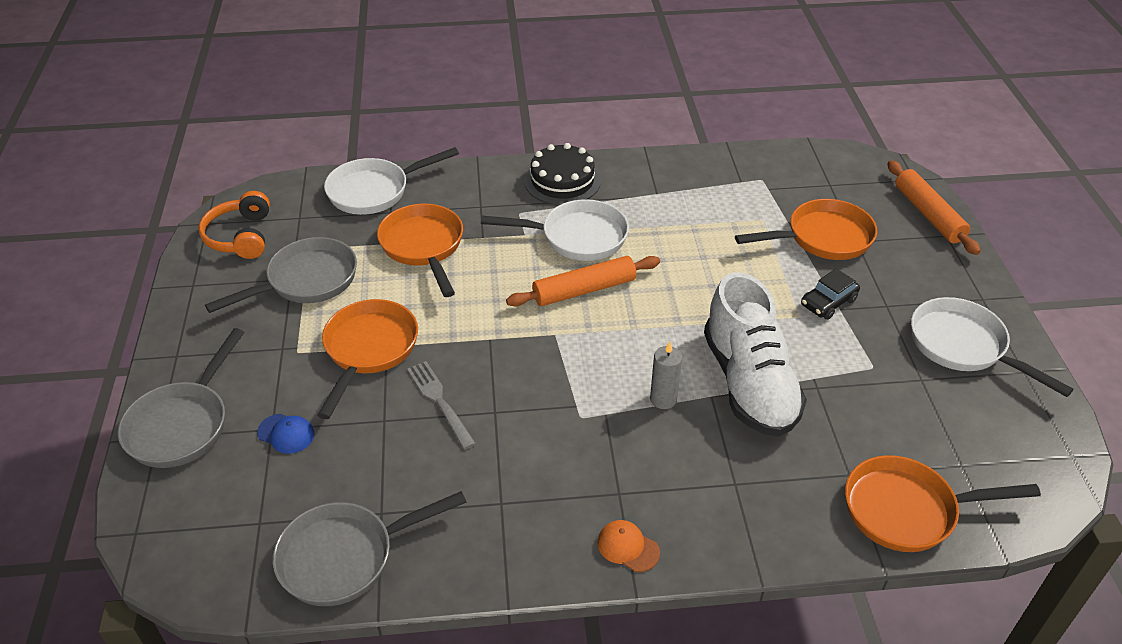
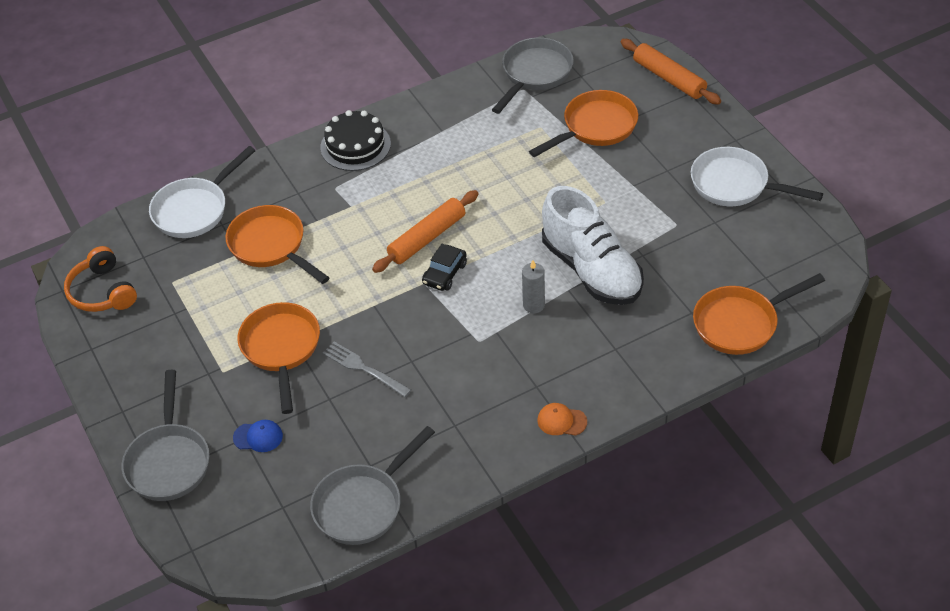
camera: 20 degrees left, 5 degrees up
grey pan [205,237,357,313] -> grey pan moved to [492,37,574,114]
white pan [481,199,629,261] -> none
black car [801,268,860,320] -> black car moved to [422,244,467,291]

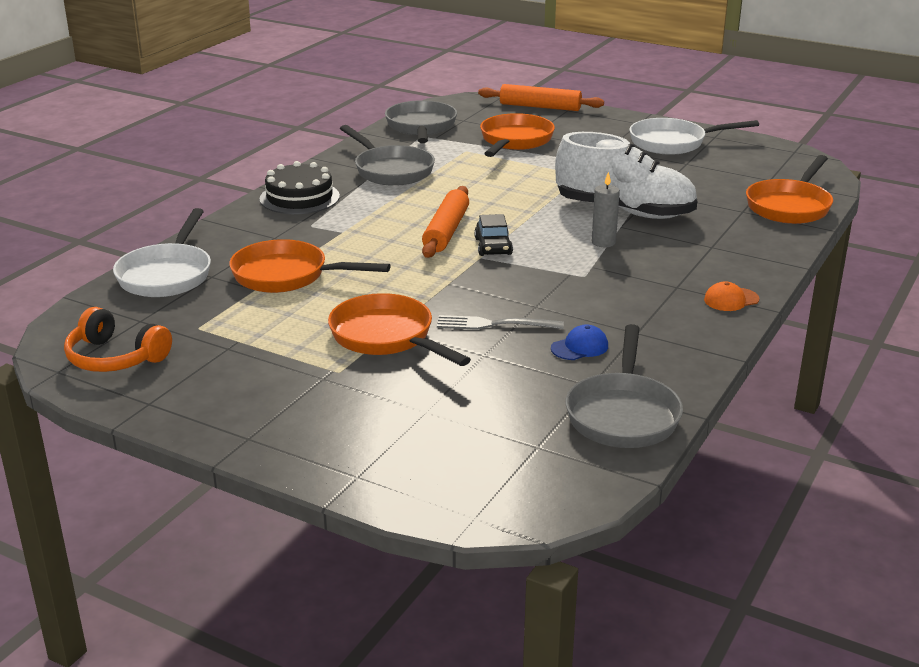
camera: 35 degrees left, 20 degrees down
grey pan [122,370,210,501] -> grey pan moved to [340,125,435,186]
blue cap [233,420,283,452] -> blue cap moved to [551,324,608,360]

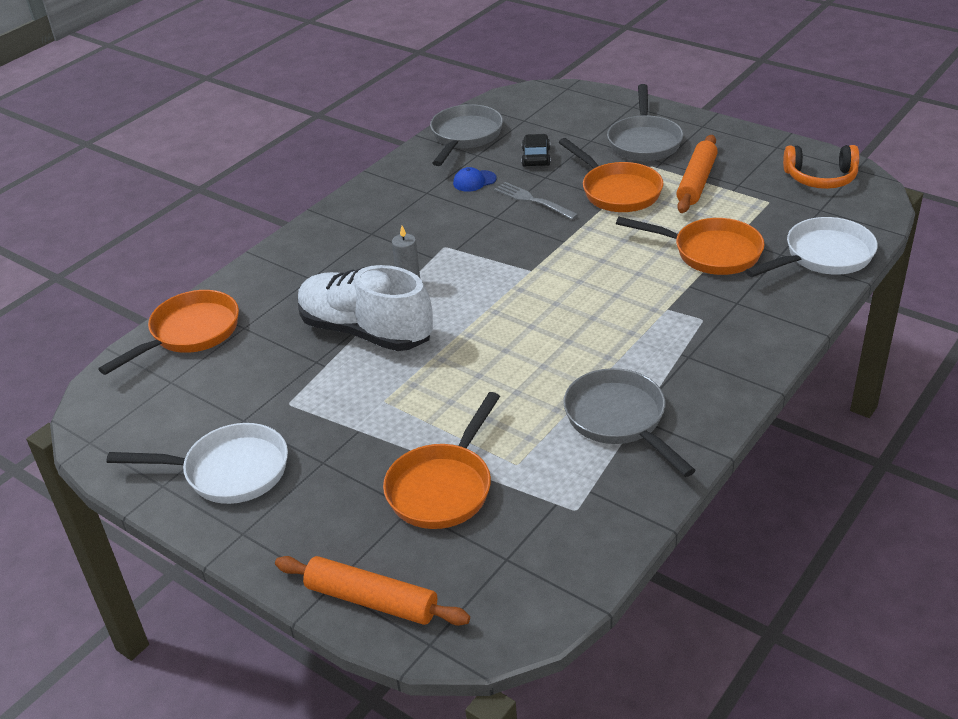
camera: 170 degrees left, 10 degrees up
orange headphones [64,307,172,372] -> orange headphones turned 150 degrees clockwise [783,145,859,189]
white pan [113,208,211,297] -> white pan turned 45 degrees clockwise [745,217,878,277]
black cake [259,161,340,214] -> none
grey pan [385,100,457,143] -> grey pan moved to [607,84,683,161]
orange rolling pin [422,186,469,258] -> orange rolling pin moved to [676,135,718,213]
grey fork [437,315,564,330] -> grey fork turned 150 degrees counterclockwise [494,182,578,220]
black car [474,214,513,256] -> black car moved to [522,134,551,167]
orange cap [704,282,760,311] -> none

